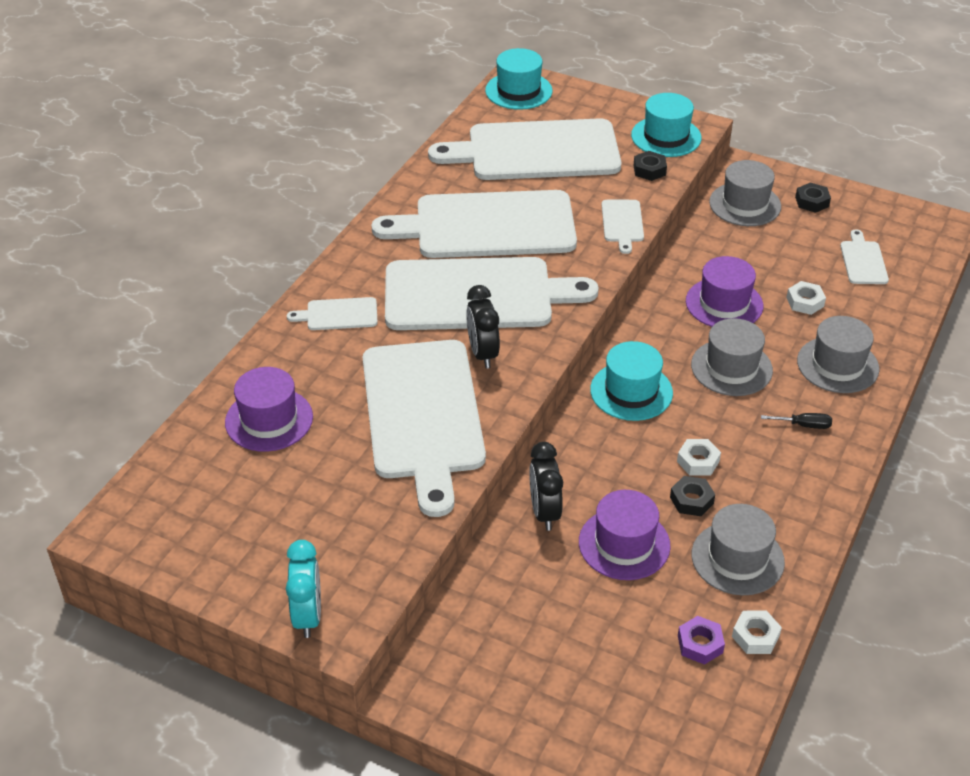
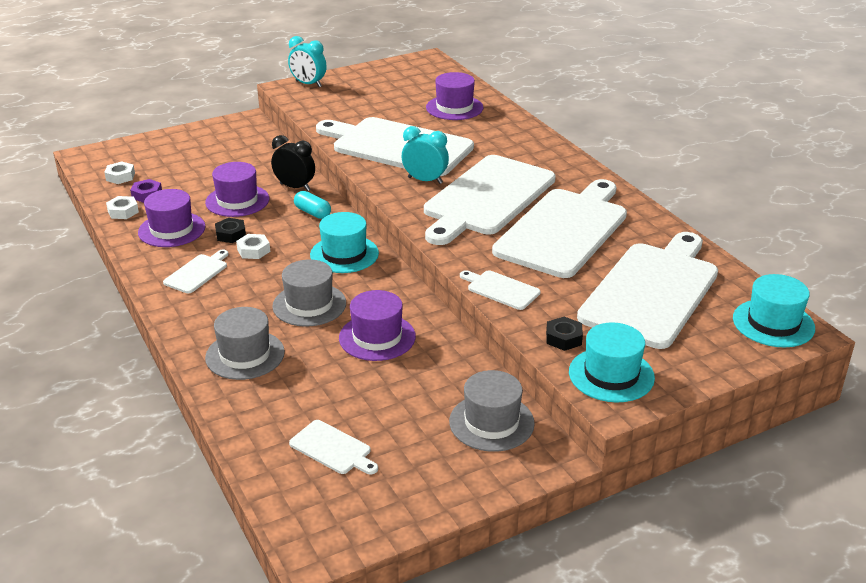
camera: 125 degrees right, 10 degrees down
white cutting board [287,297,378,330] -> white cutting board moved to [163,249,228,294]
black clock [466,285,500,368] -> turquoise clock [402,126,449,184]
grey hat [691,504,785,595] -> purple hat [138,189,206,247]
black screwdriver [761,413,832,429] -> none
white nut [786,281,826,315] -> white nut moved to [104,162,135,184]
black nut [795,183,831,213] -> none
none -> turquoise capsule [294,191,331,219]

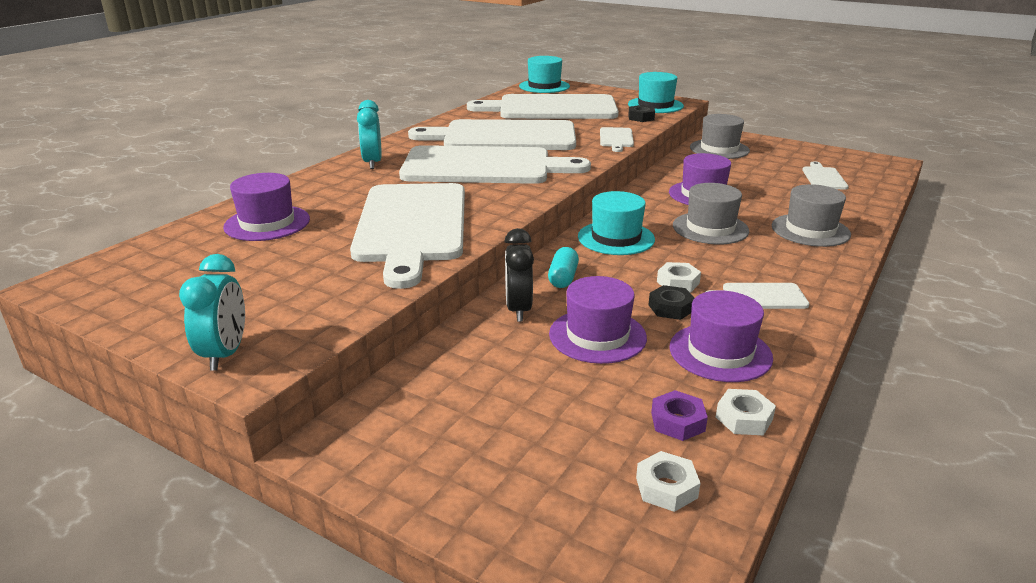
camera: 120 degrees left, 5 degrees down
turquoise clock [402,126,449,184] -> turquoise clock moved to [357,100,382,169]

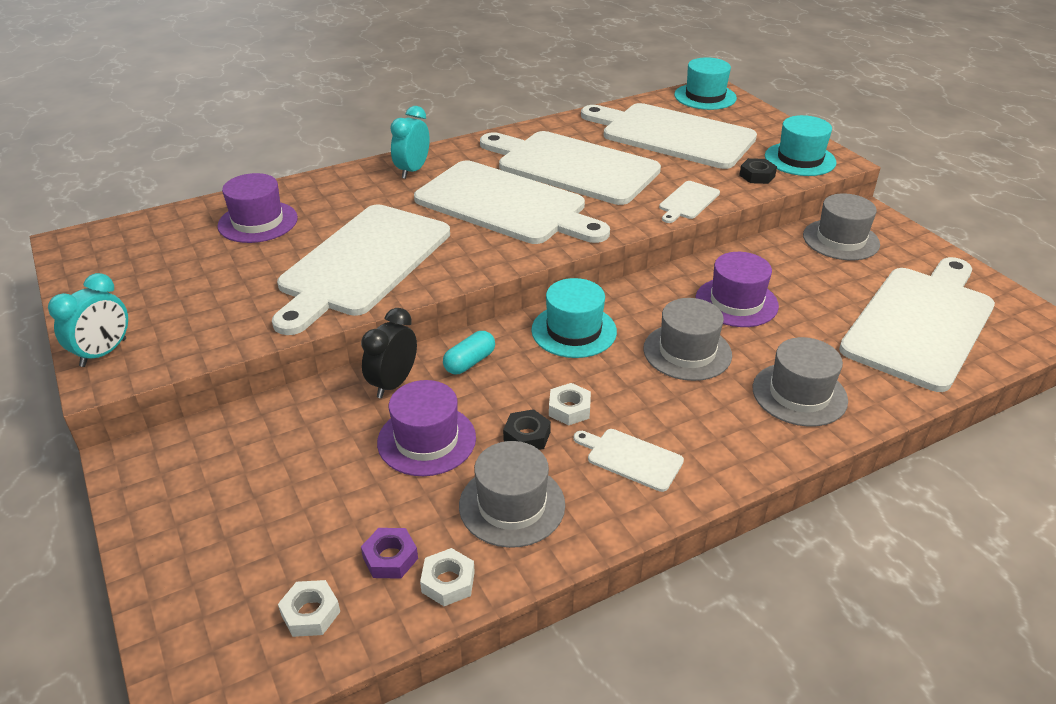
camera: 30 degrees right, 10 degrees up
purple hat [669,290,773,382] -> grey hat [459,441,565,548]
white cutting board [802,161,849,190] -> white cutting board [839,257,995,392], size x2.40

